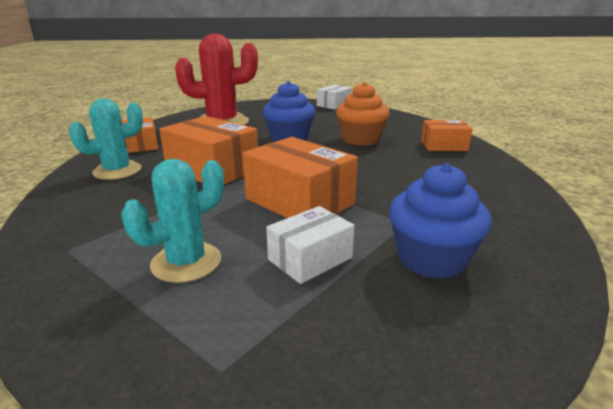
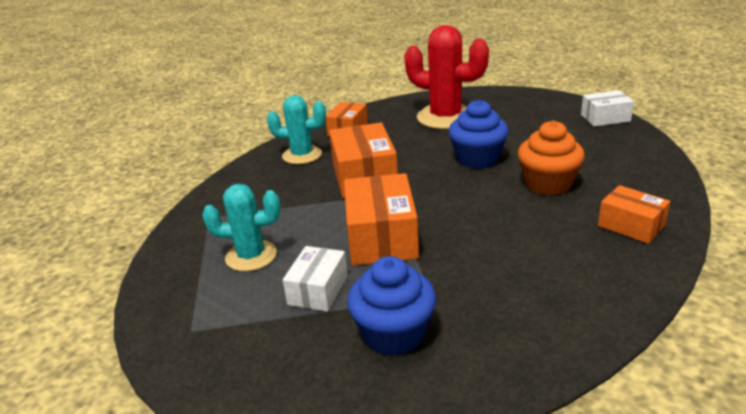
camera: 45 degrees right, 5 degrees up
white box [266,206,355,284] -> white box turned 75 degrees counterclockwise [283,246,348,312]

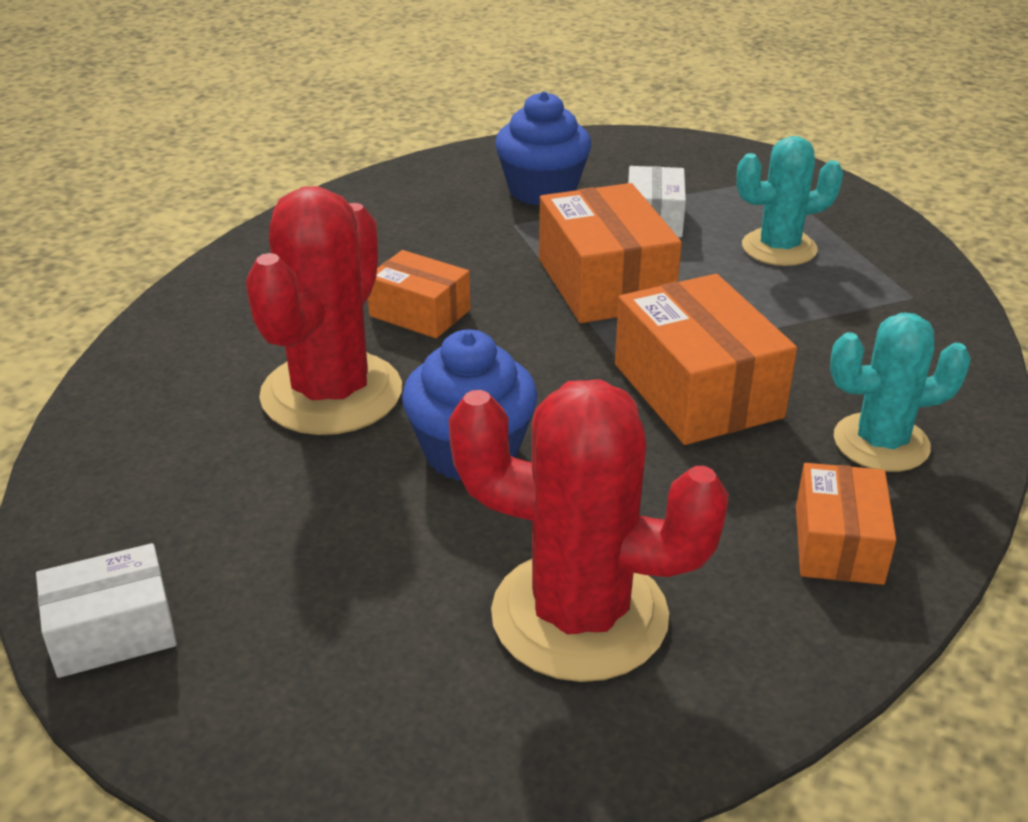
camera: 165 degrees right, 5 degrees up
orange cupcake [518,121,585,196] -> red cactus [246,186,402,435]
orange box [598,185,670,244] -> orange box moved to [368,250,470,338]

